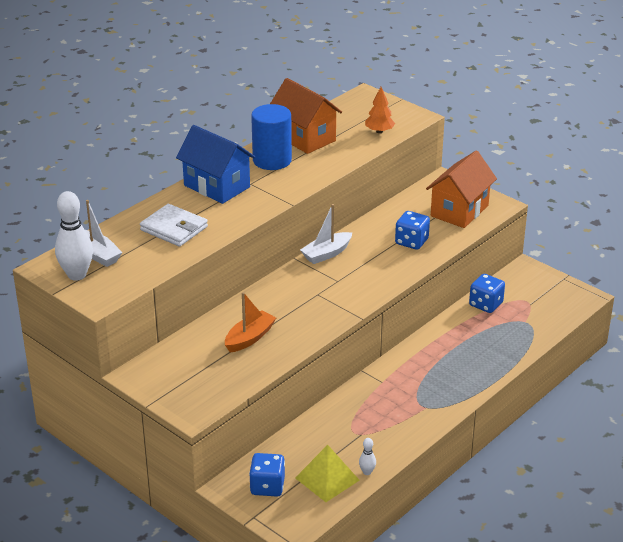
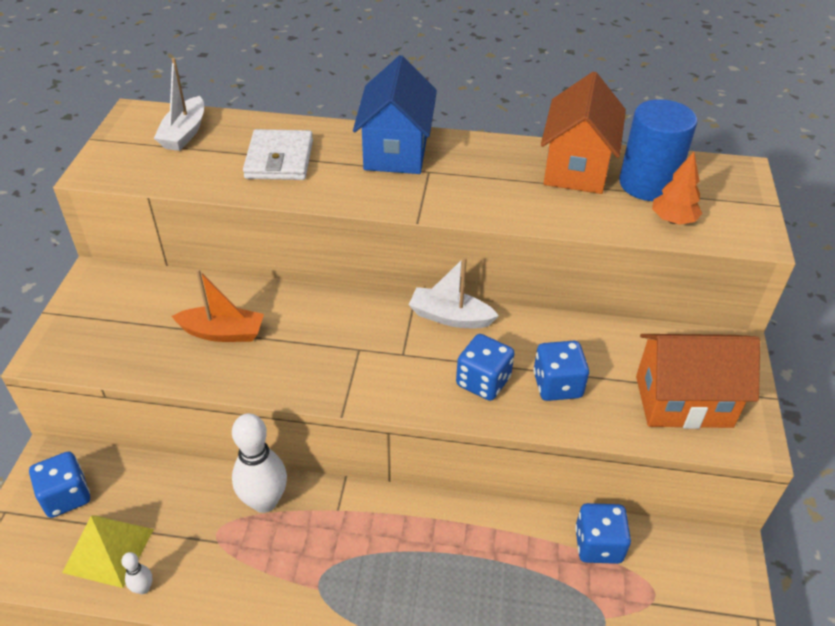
camera: 55 degrees right, 10 degrees up
white bowling pin [55,191,93,281] -> white bowling pin moved to [232,413,287,513]
blue cylinder [251,104,292,170] -> blue cylinder moved to [619,99,697,201]
none -> blue dice [456,334,515,401]

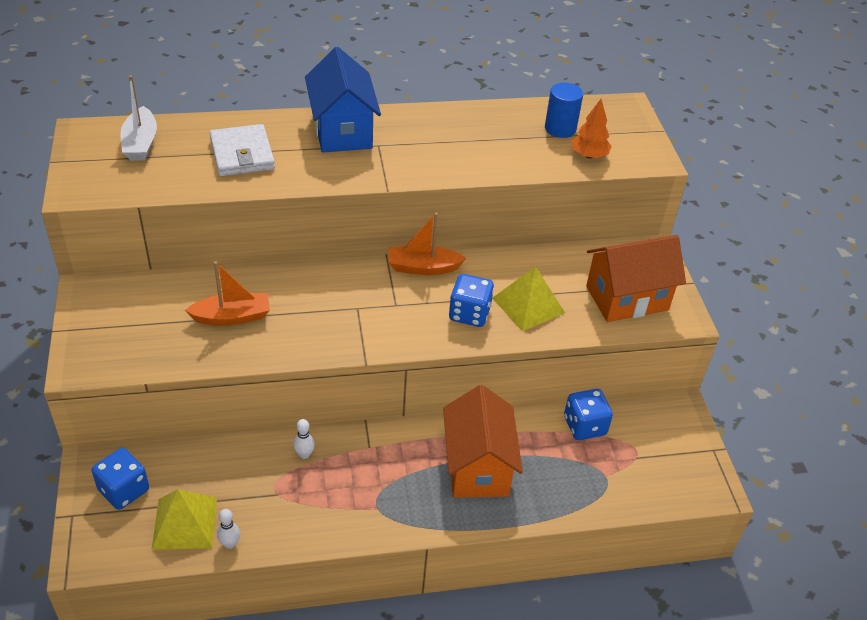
camera: 20 degrees left, 0 degrees up
white bowling pin [232,413,287,513] -> white bowling pin [294,419,315,459], size x0.45
white boat [409,257,499,328] -> orange boat [389,213,466,275]
blue dice [533,341,589,401] -> yellow pyramid [493,266,565,331]
orange house [541,72,626,194] -> orange house moved to [443,385,523,498]
blue cylinder [619,99,697,201] -> blue cylinder [545,83,583,138], size x0.66

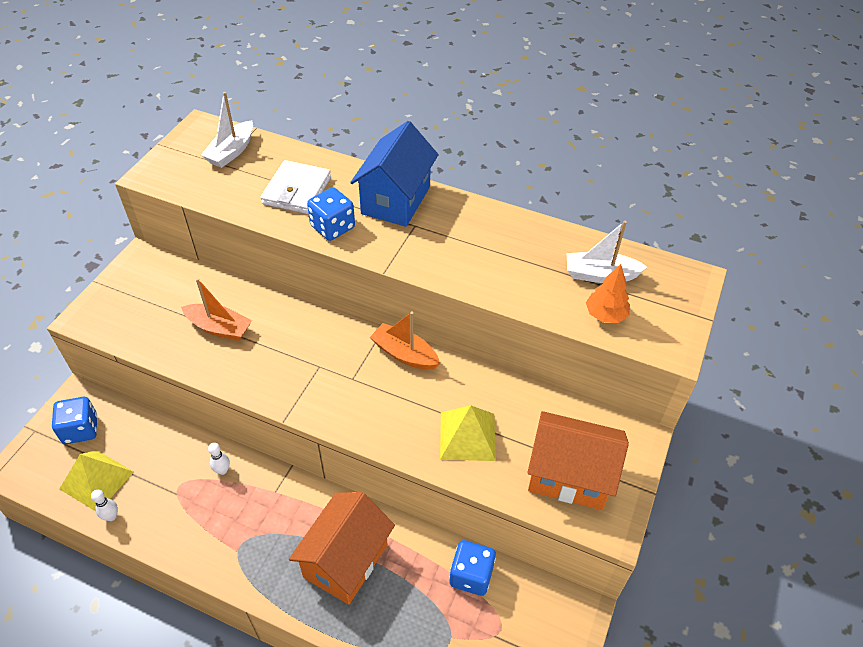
camera: 35 degrees right, 5 degrees up
blue dice [449,274,494,327] -> blue dice moved to [307,187,355,241]
blue cylinder [545,83,583,138] -> white boat [567,221,647,283]

